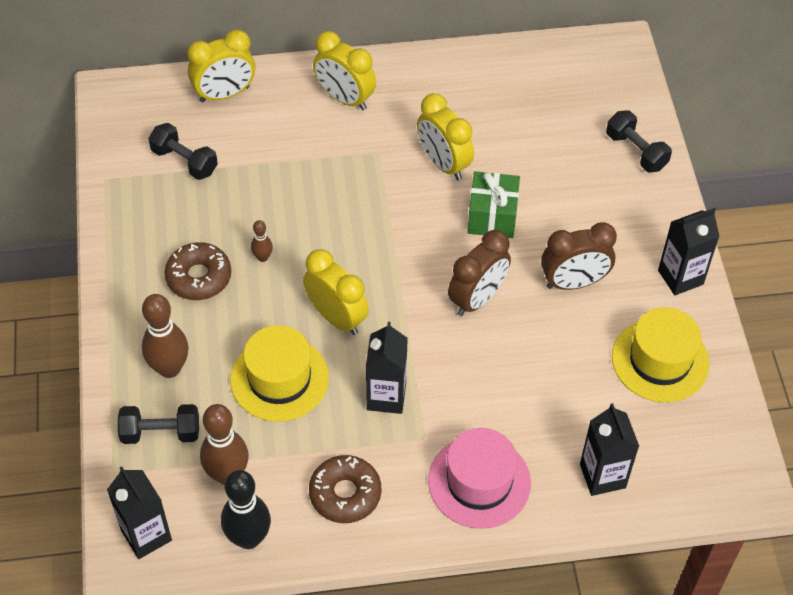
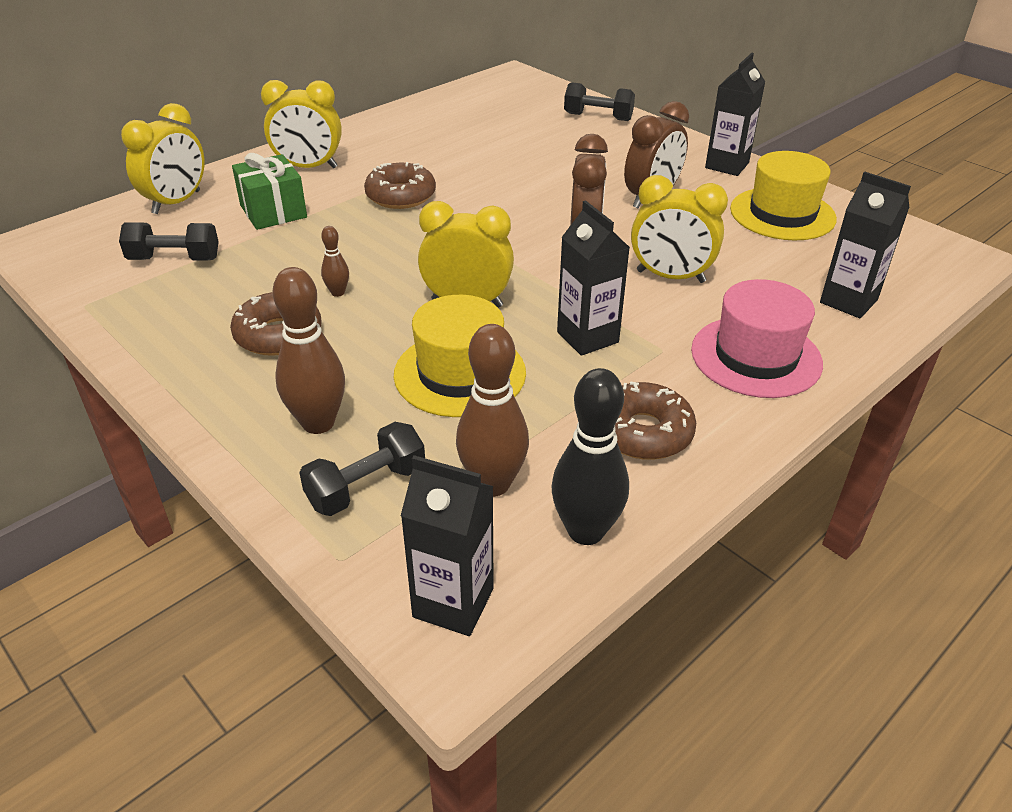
camera: 35 degrees left, 15 degrees down
yellow clock [417,93,474,180] -> yellow clock moved to [631,175,728,283]
green gift [467,171,520,238] -> green gift moved to [232,153,307,230]
none -> brown donut [364,162,436,209]

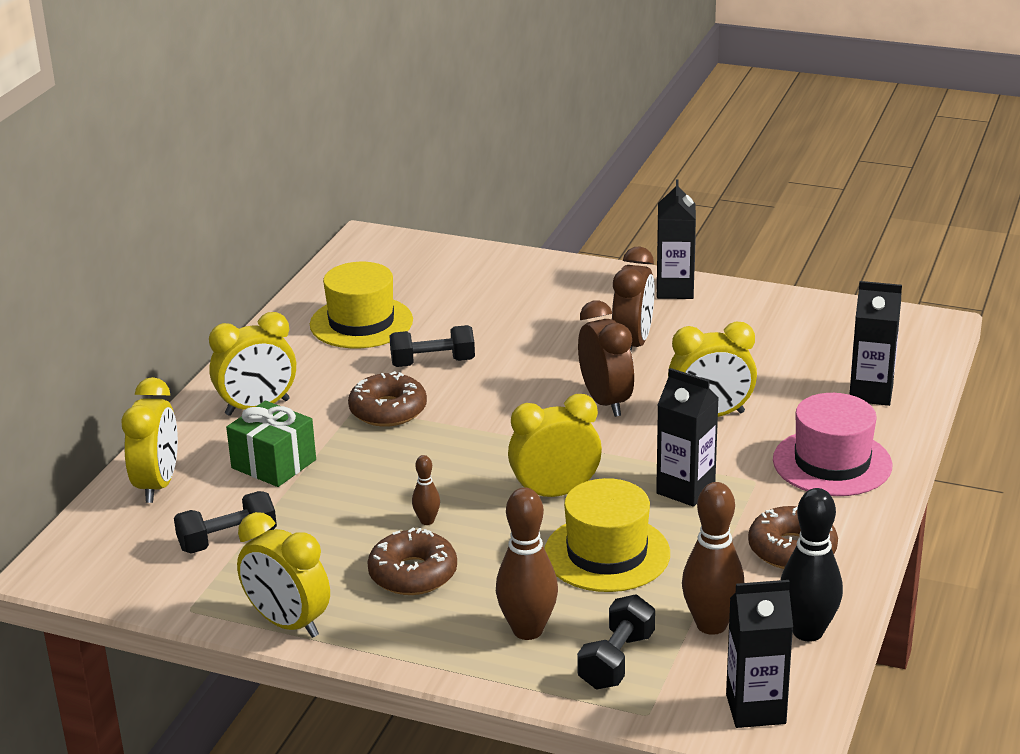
camera: 25 degrees left, 10 degrees down
black dumbbell [564,82,635,121] -> black dumbbell moved to [389,325,475,367]
yellow hat [730,151,837,240] -> yellow hat moved to [310,262,413,348]
none -> yellow clock [237,512,330,638]

